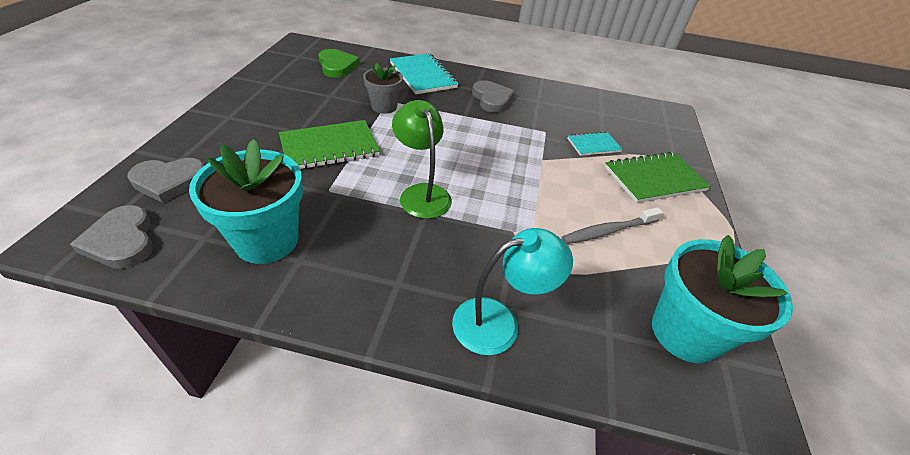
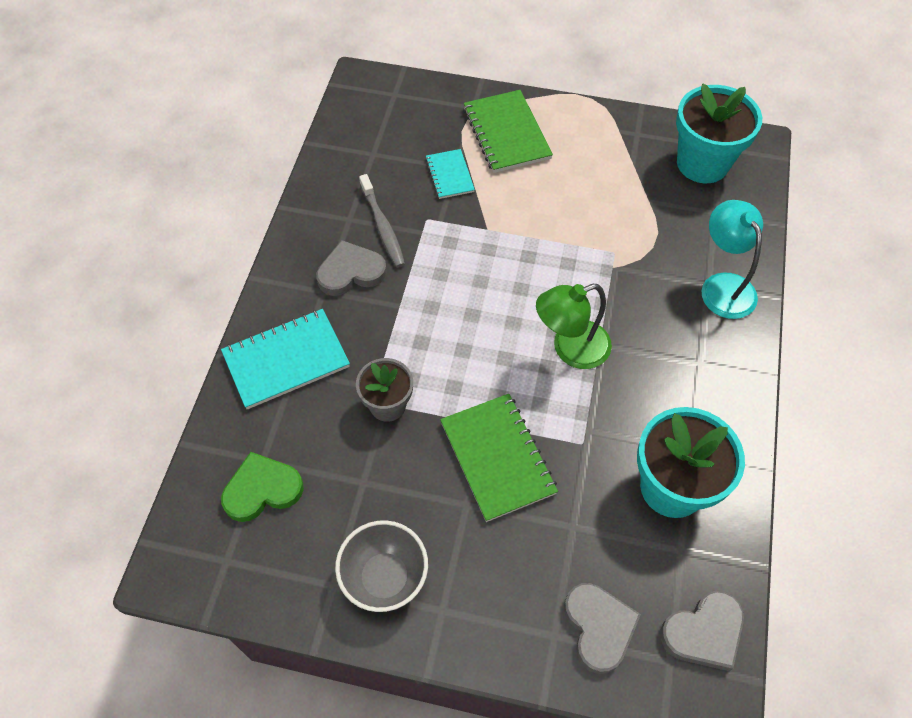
camera: 85 degrees left, 15 degrees up
grey toothbrush [562,207,663,244] -> grey toothbrush moved to [359,174,405,268]
none -> grey bowl [335,520,428,612]

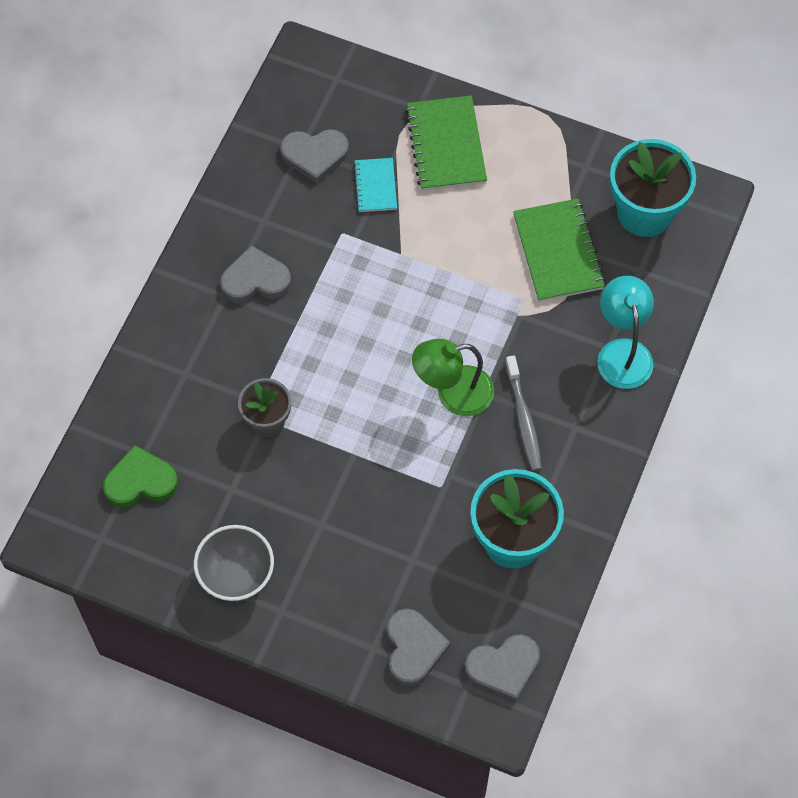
camera: 10 degrees right, 5 degrees up
turquoise notebook [221,309,350,409] -> none
grey toothbrush [359,174,405,268] -> grey toothbrush moved to [505,356,542,471]
green notebook [440,394,558,522] -> green notebook moved to [513,199,605,302]
none -> grey heart [280,129,349,184]

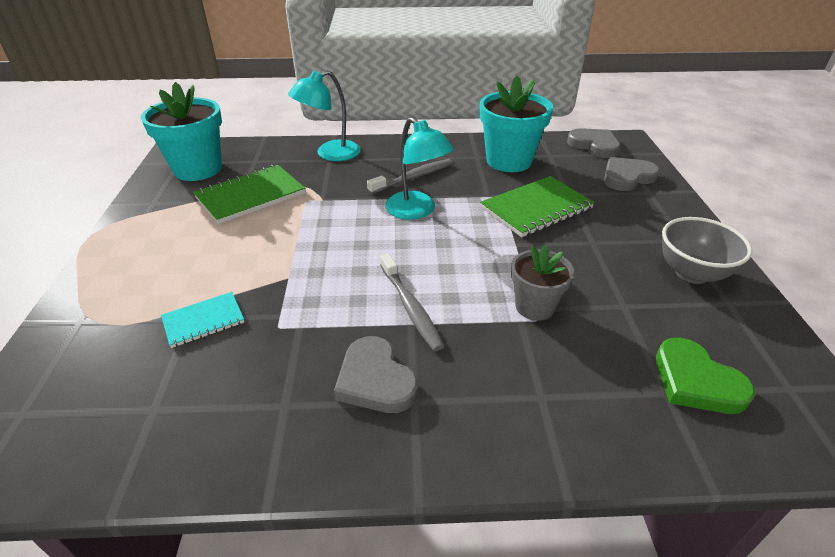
camera: 115 degrees left, 25 degrees down
grey heart [280,129,349,184] -> none
green notebook [405,95,487,191] -> green notebook moved to [480,176,595,237]
green lamp [412,338,494,416] -> turquoise lamp [385,117,454,220]
none -> grey toothbrush [380,253,444,351]

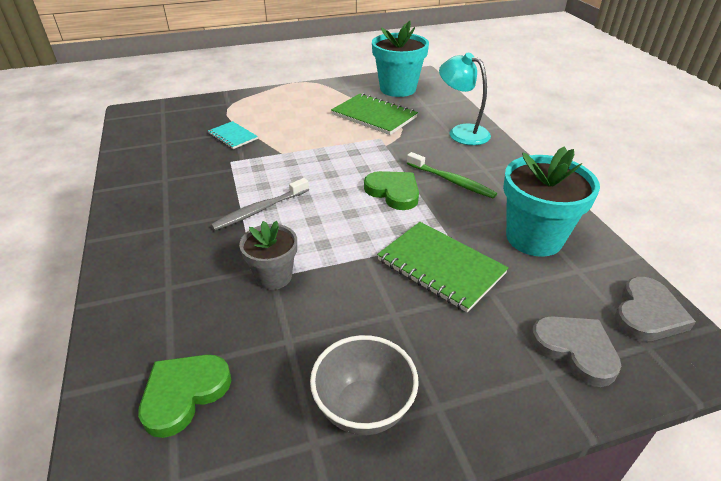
camera: 75 degrees right, 0 degrees up
grey heart [334,336,418,413] -> none
grey toothbrush [367,159,453,194] -> green toothbrush [407,152,497,198]
turquoise lamp [385,117,454,220] -> green heart [364,171,419,210]

